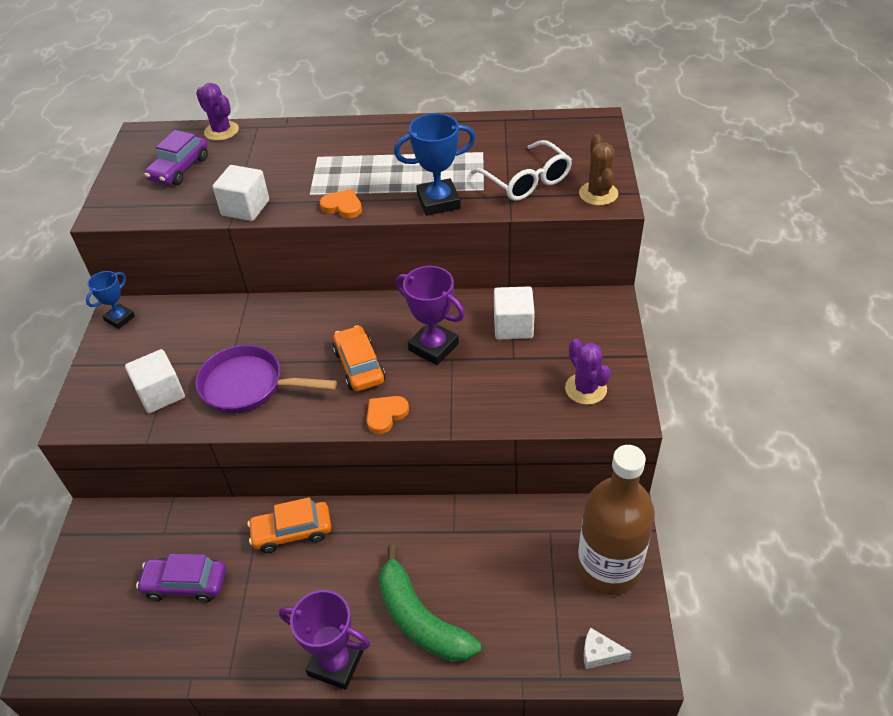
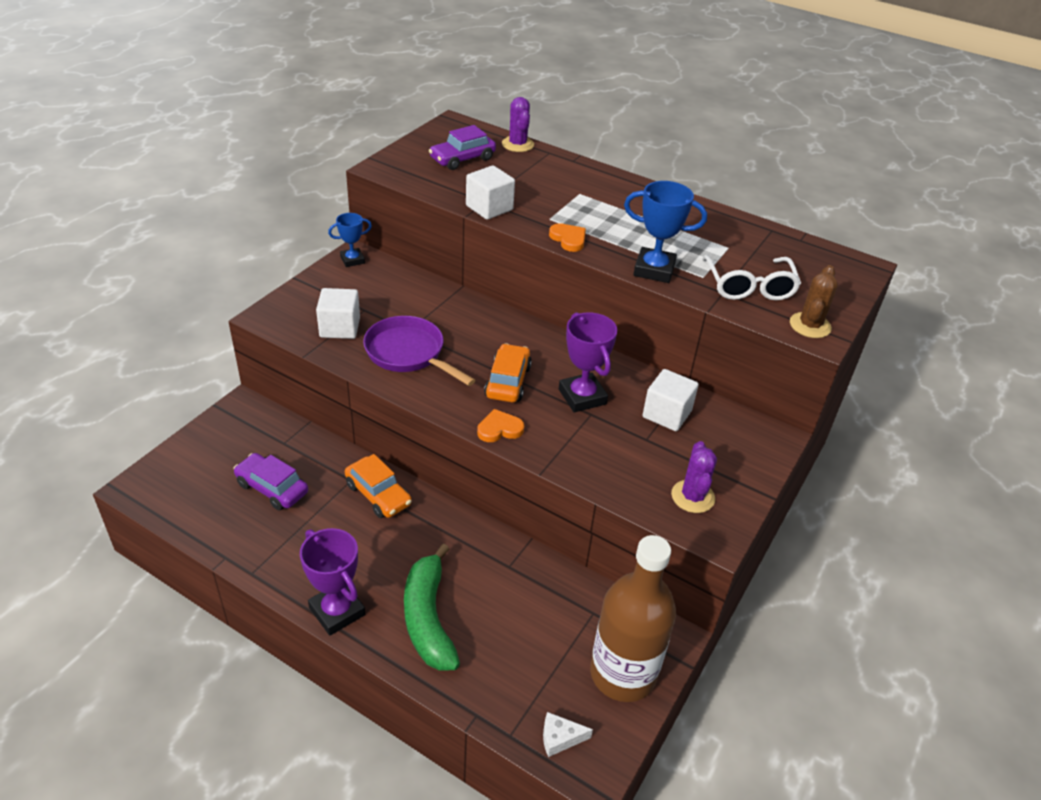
camera: 25 degrees right, 5 degrees down
orange car [248,497,331,553] -> orange car turned 150 degrees counterclockwise [345,454,412,518]
white cheese [583,627,632,669] -> white cheese turned 45 degrees counterclockwise [543,712,593,757]

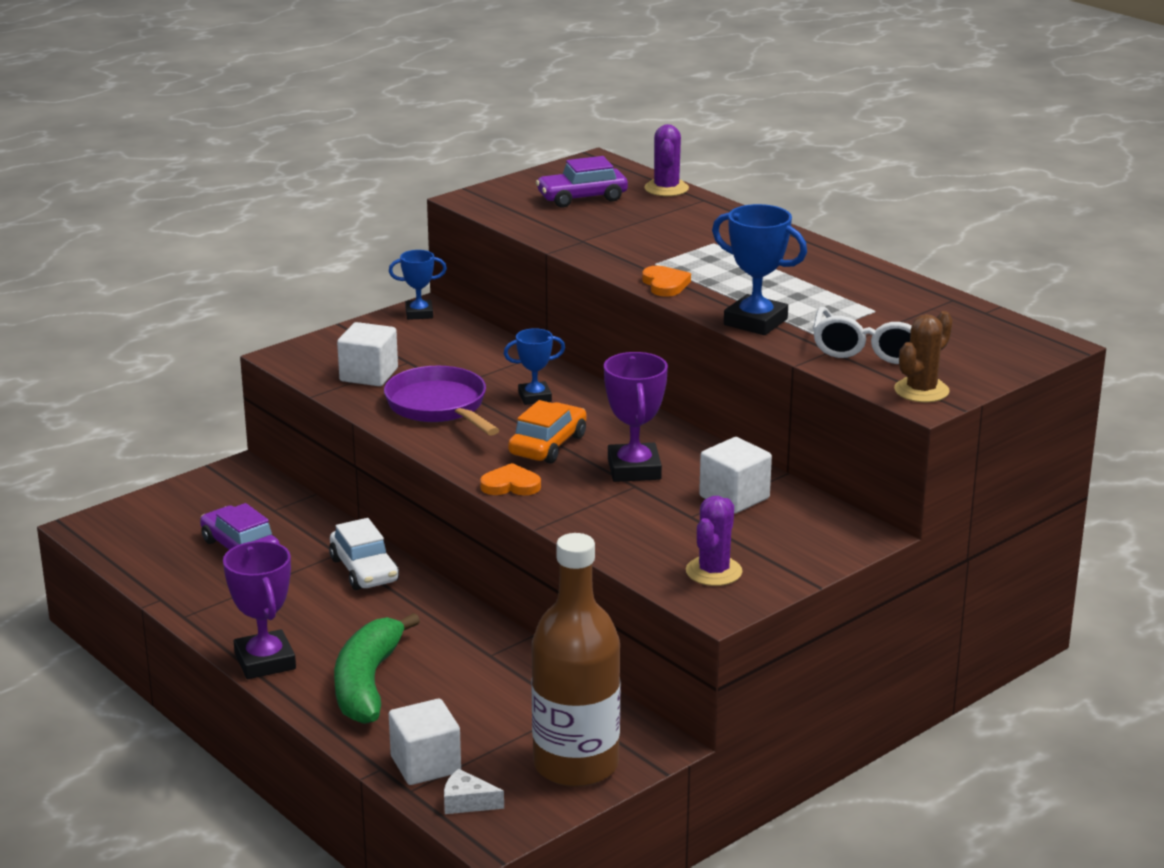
camera: 20 degrees right, 15 degrees down
orange car [345,454,412,518] -> white car [329,518,399,590]
white cube [466,165,515,220] -> white cube moved to [389,699,461,785]
none -> blue trophy [504,328,565,405]

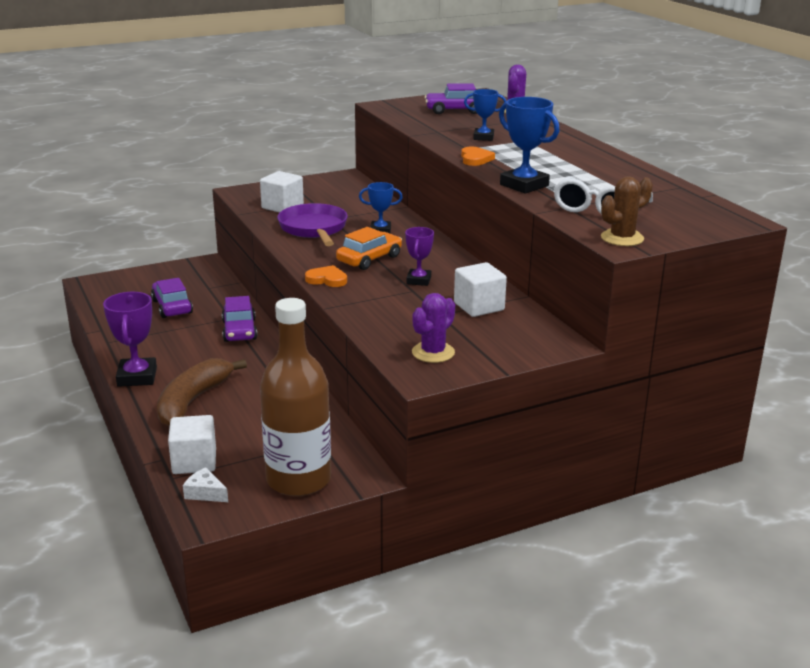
camera: 15 degrees right, 0 degrees up
white car [329,518,399,590] -> purple car [222,296,257,342]
green banana [334,613,420,724] -> brown banana [157,358,247,427]
blue trophy [389,250,447,320] -> blue trophy moved to [464,89,506,141]
purple trophy [604,352,668,482] -> purple trophy [405,227,434,286], size x0.62

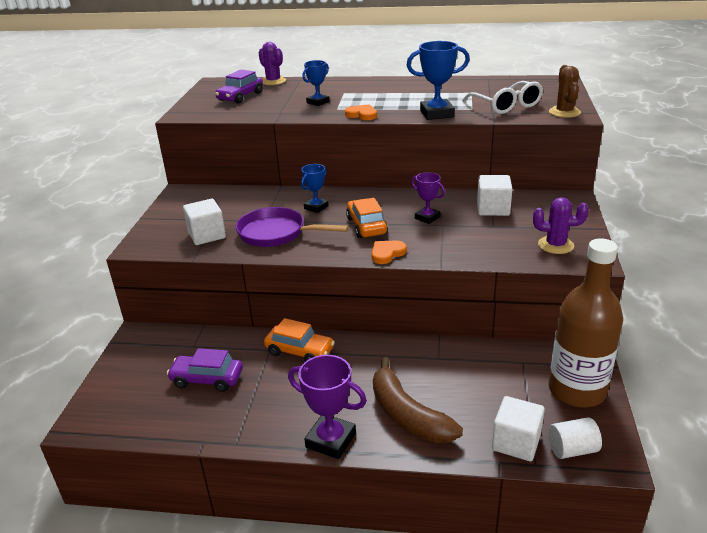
camera: 55 degrees left, 5 degrees up
white cheese [183,467,228,502] -> white cylinder [548,417,602,459]
purple car [222,296,257,342] -> orange car [264,318,335,361]
purple cactus [412,293,455,363] -> purple cactus turned 60 degrees counterclockwise [533,197,589,254]

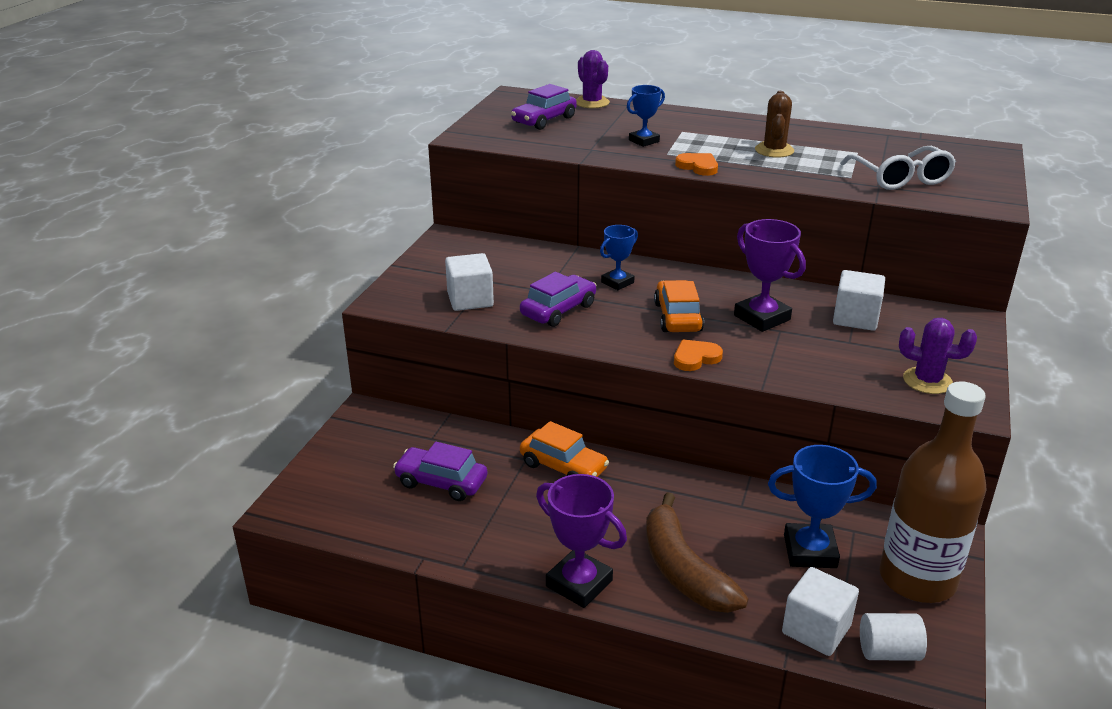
camera: 10 degrees right, 0 degrees up
purple pan [236,207,349,247] -> purple car [520,272,596,327]
blue trophy [406,41,470,120] -> blue trophy moved to [768,445,877,568]
purple trophy [411,172,445,224] -> purple trophy [734,219,806,332], size x1.60
brown cactus [549,65,581,118] -> brown cactus moved to [755,91,795,158]

